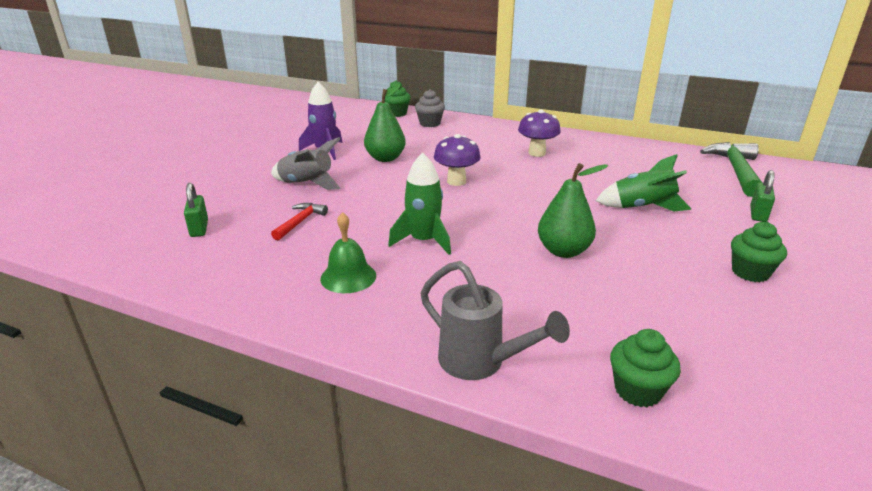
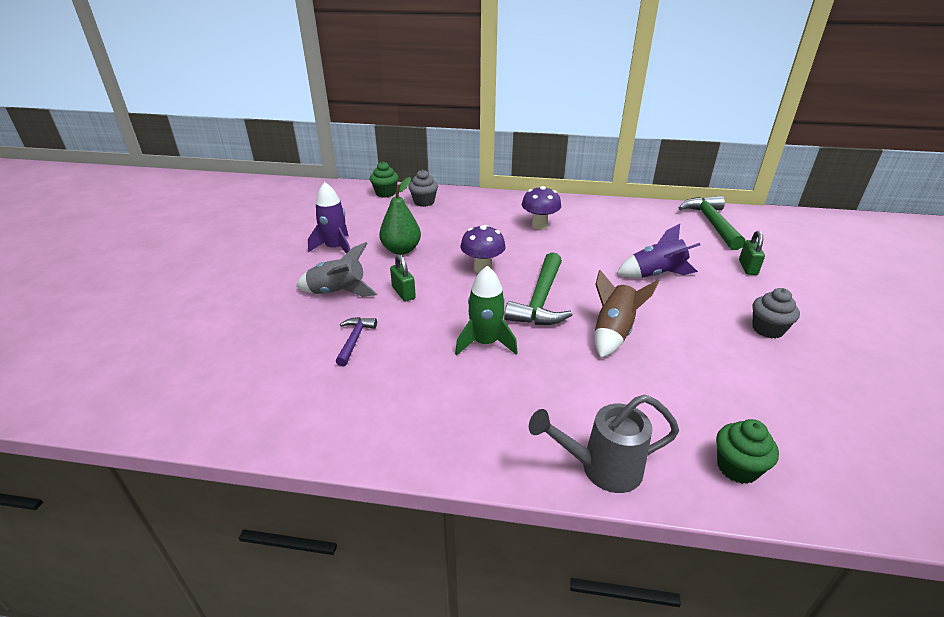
camera: 15 degrees left, 5 degrees up
green padlock [184,183,208,237] -> green padlock moved to [390,254,416,301]
red hammer [271,203,328,240] -> purple hammer [336,317,377,367]
green bell [320,212,376,293] -> none
grey watering can [421,261,570,380] -> grey watering can turned 150 degrees clockwise [529,395,679,493]
green pear [538,163,608,258] -> brown rocket [595,270,659,358]
green rocket [596,154,692,212] -> purple rocket [616,224,700,278]
green cupcake [731,222,787,282] -> grey cupcake [752,288,800,339]
none -> green hammer [504,252,573,325]

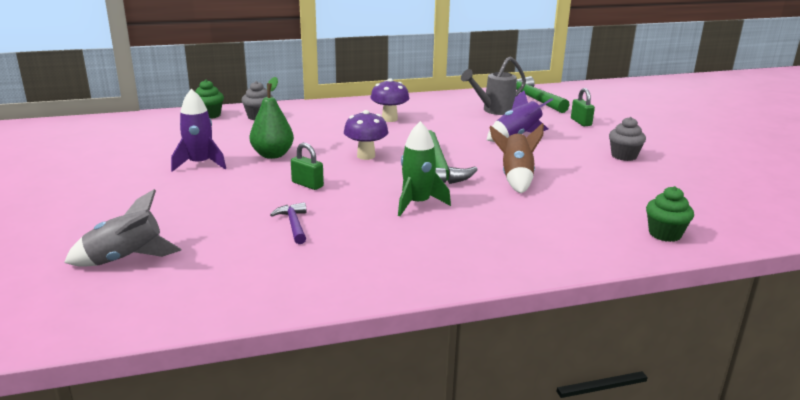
camera: 25 degrees left, 10 degrees down
grey rocket [296,242,377,297] -> grey rocket moved to [64,189,182,267]
grey watering can [529,395,679,493] -> grey watering can moved to [461,57,526,115]

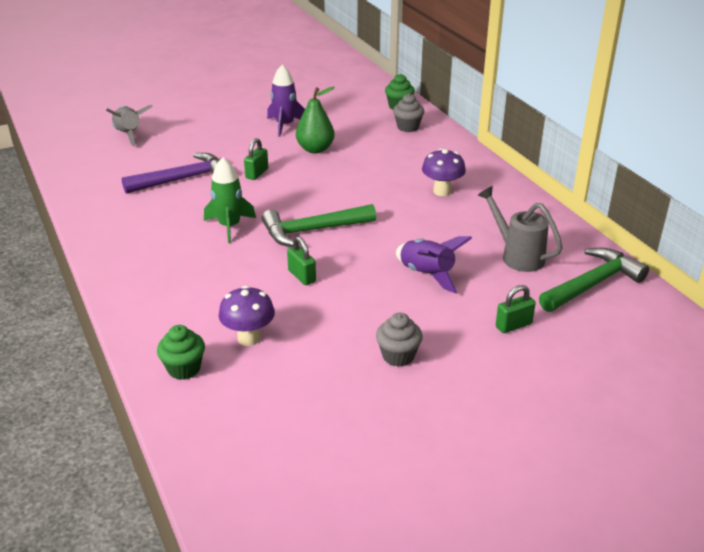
camera: 80 degrees right, 10 degrees up
purple hammer [270,202,307,244] -> purple hammer [122,153,220,194], size x1.87
purple mushroom [344,110,389,160] -> purple mushroom moved to [219,286,275,346]
brown rocket [490,123,544,193] -> green padlock [287,237,316,285]

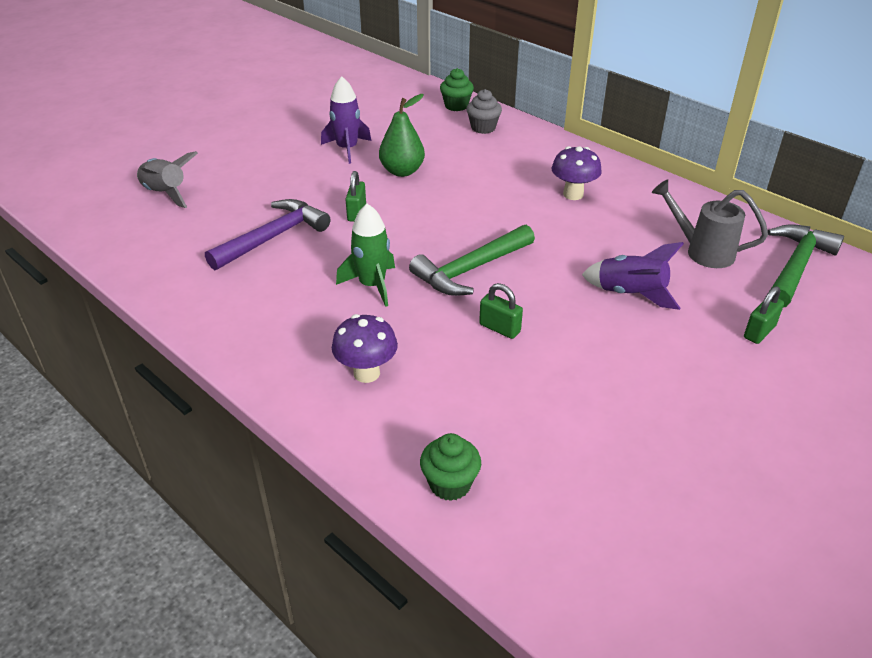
camera: 20 degrees left, 5 degrees up
purple mushroom [219,286,275,346] -> purple mushroom moved to [332,314,398,383]
grey cupcake [376,313,423,367] -> none

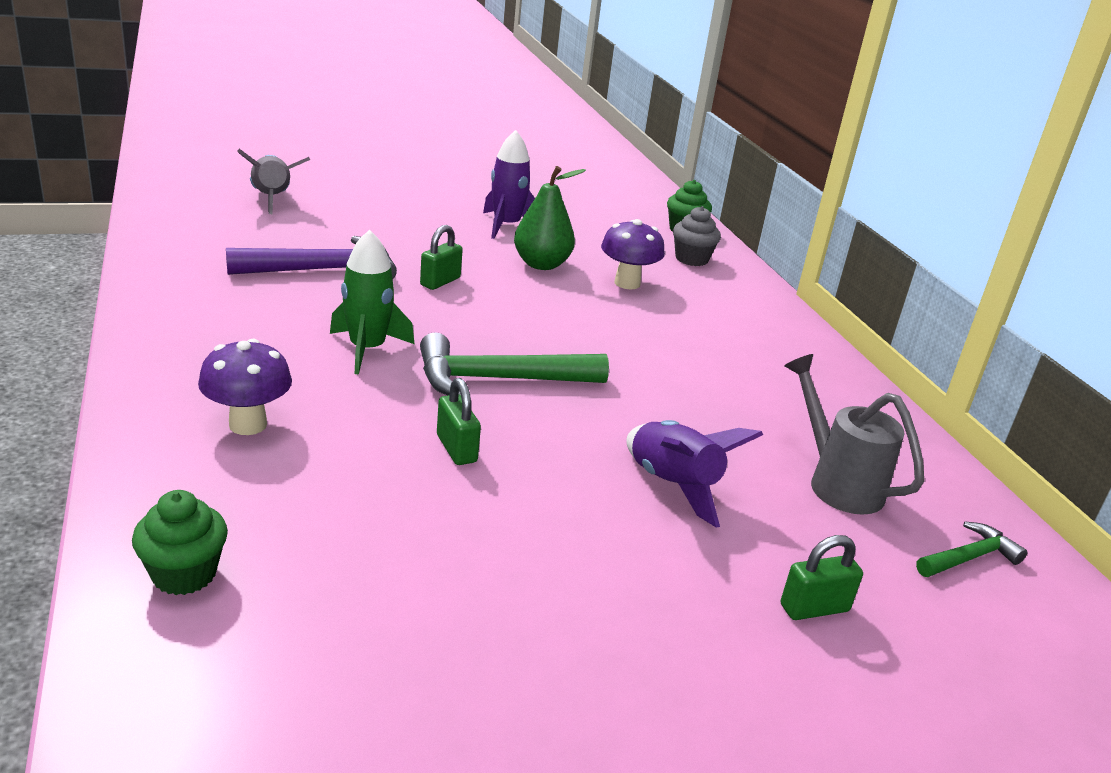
camera: 25 degrees right, 10 degrees down
purple mushroom [552,146,602,200] -> purple mushroom moved to [601,219,665,289]
green hammer [768,224,844,308] -> green hammer [916,522,1027,577], size x0.54

